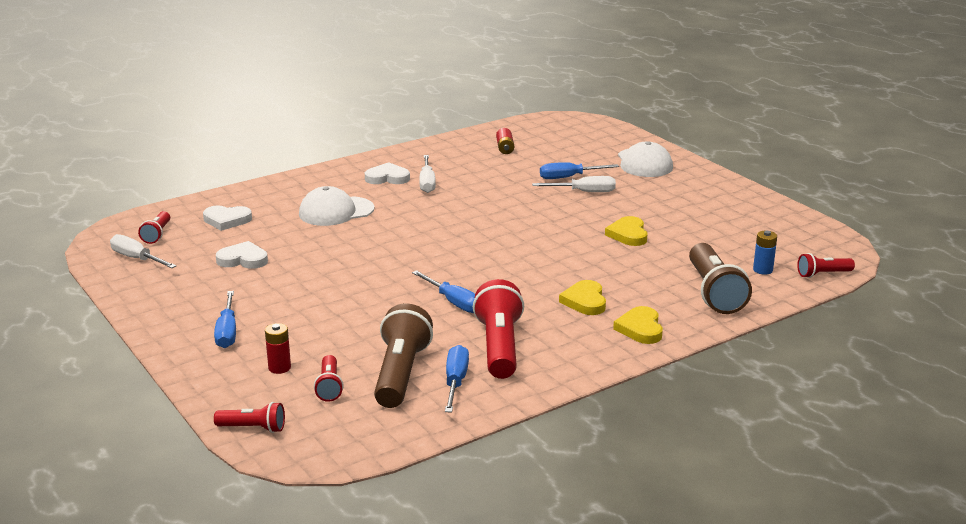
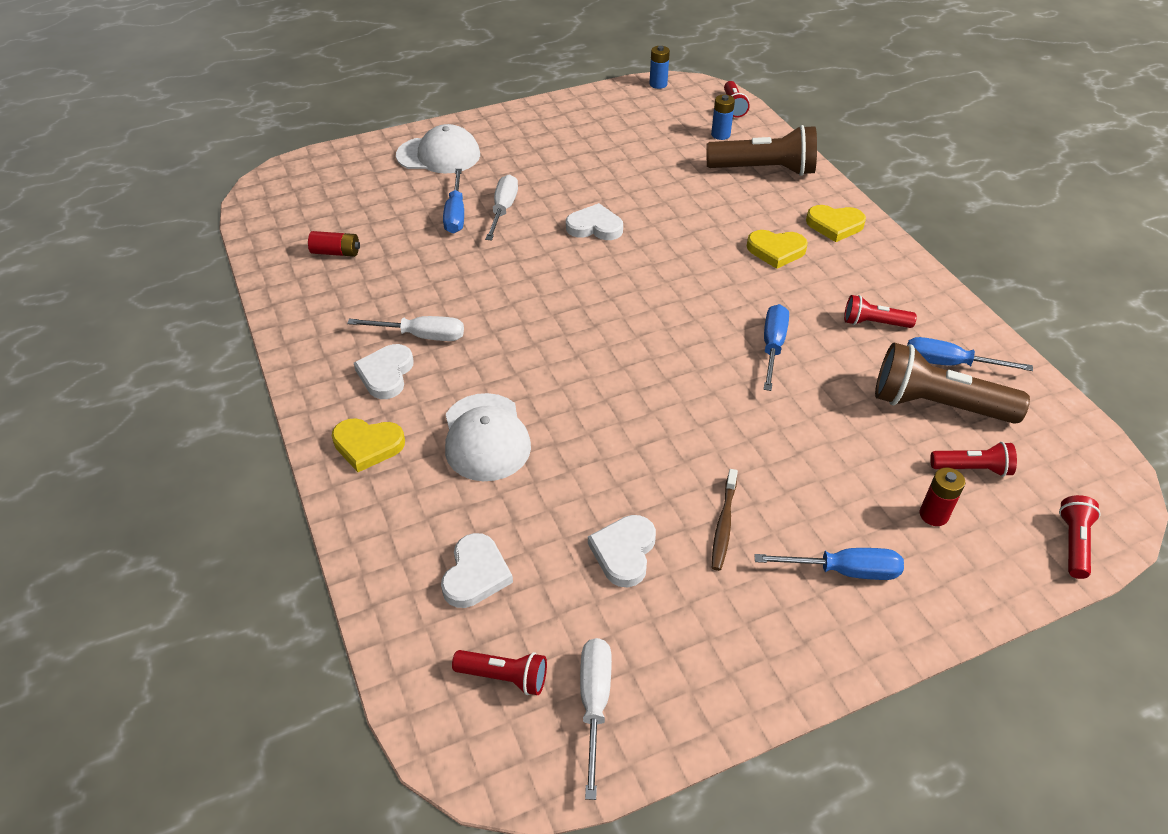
camera: 80 degrees left, 20 degrees up
white screwdriver [110,234,176,268] -> white screwdriver turned 135 degrees clockwise [580,638,612,800]
blue screwdriver [412,270,475,313] -> blue screwdriver turned 45 degrees counterclockwise [764,304,789,391]
red flashlight [473,279,524,379] -> red flashlight [844,295,917,328], size x0.52
yellow heart [605,216,648,246] -> yellow heart moved to [332,418,405,472]
none -> white heart [566,203,623,240]
none -> blue battery [649,46,670,89]
none -> brown toothbrush [712,469,738,571]

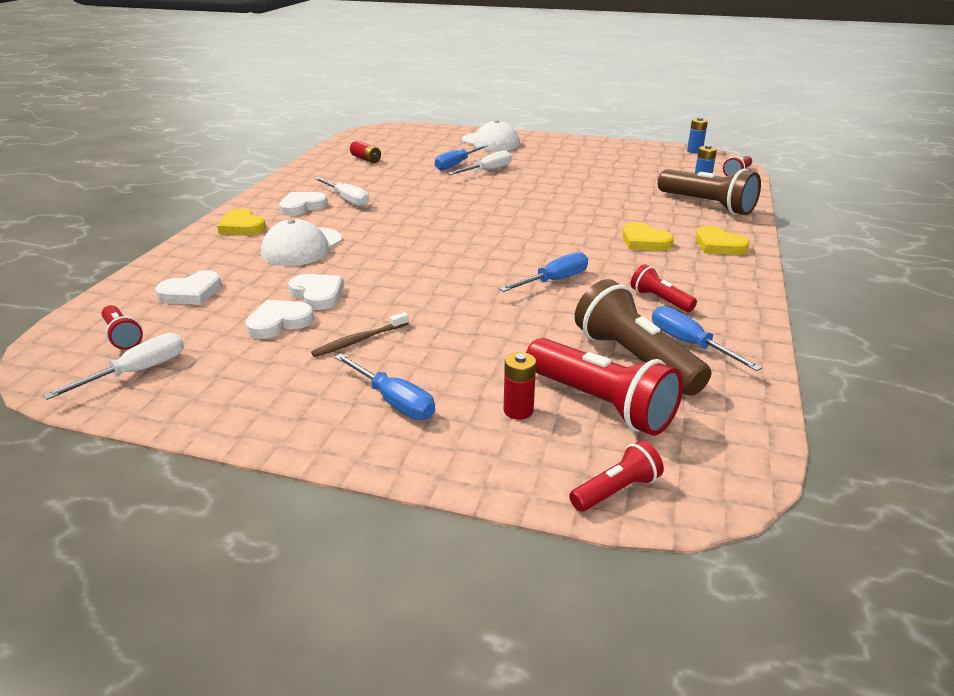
camera: 40 degrees right, 15 degrees down
white heart [566,203,623,240] -> white heart moved to [288,274,344,310]
red flashlight [930,442,1017,477] -> red flashlight [526,338,683,436], size x1.91

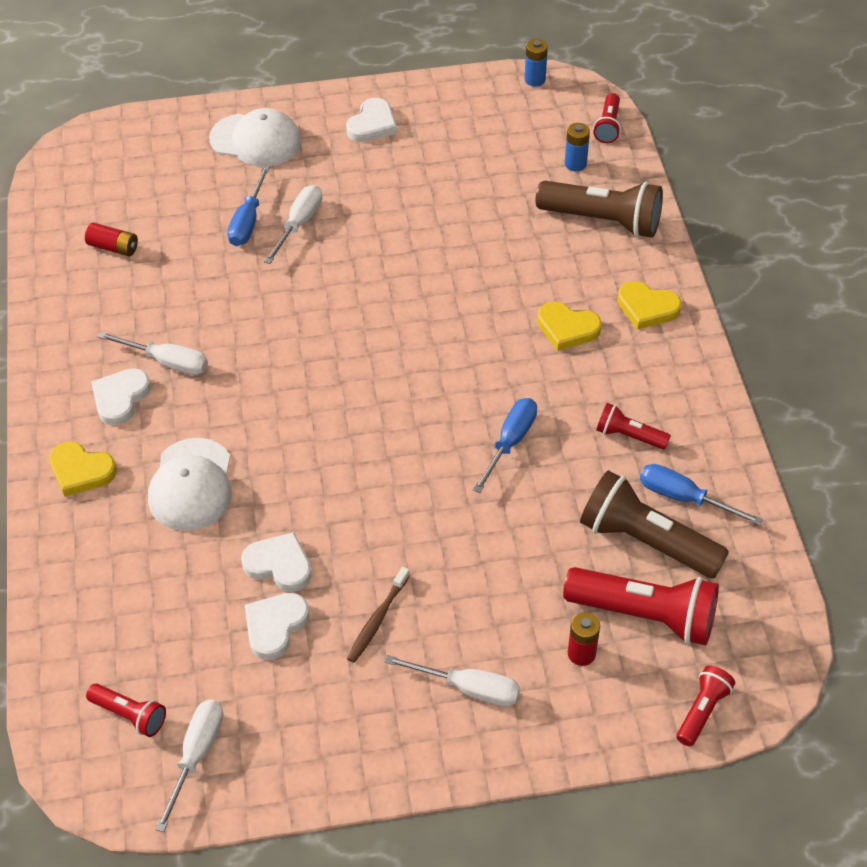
camera: 25 degrees left, 20 degrees up
white heart [155,270,222,305] -> white heart moved to [346,98,397,142]
blue screwdriver [334,353,435,420] -> white screwdriver [385,655,520,707]

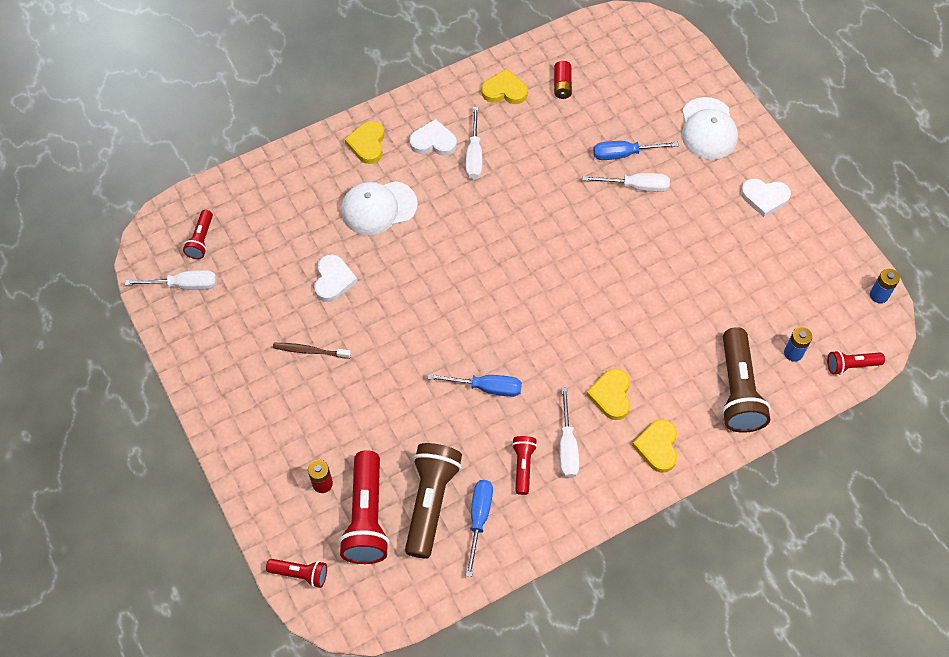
camera: 70 degrees right, 10 degrees up
white heart [245,593,309,660] -> none
white screwdriver [385,655,520,707] -> white screwdriver moved to [560,387,579,478]
none -> yellow heart [481,69,528,104]

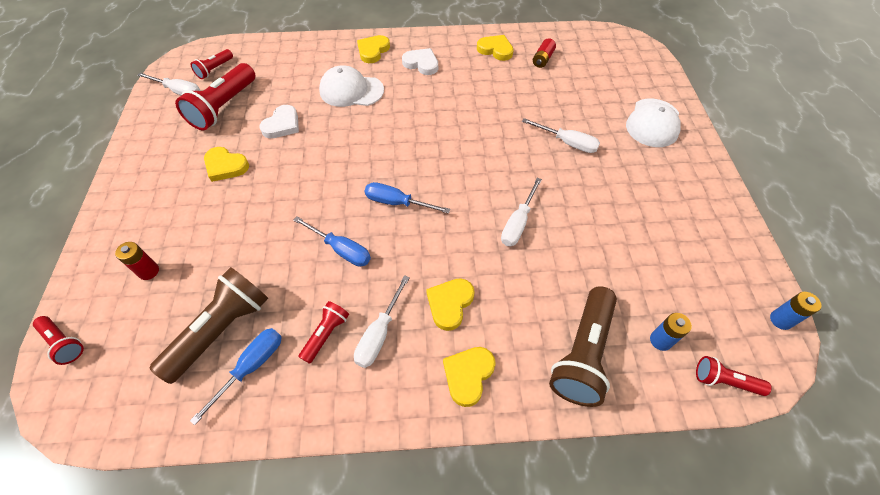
camera: 25 degrees right, 5 degrees down
brown toothbrush [273,343,351,359] -> yellow heart [204,147,249,182]
red flashlight [339,450,390,564] -> red flashlight moved to [175,63,255,130]
white screwdriver [466,107,482,179] -> white screwdriver moved to [501,178,542,246]
blue screwdriver [593,141,679,160] -> blue screwdriver moved to [365,182,450,214]
white heart [741,179,791,217] -> none

